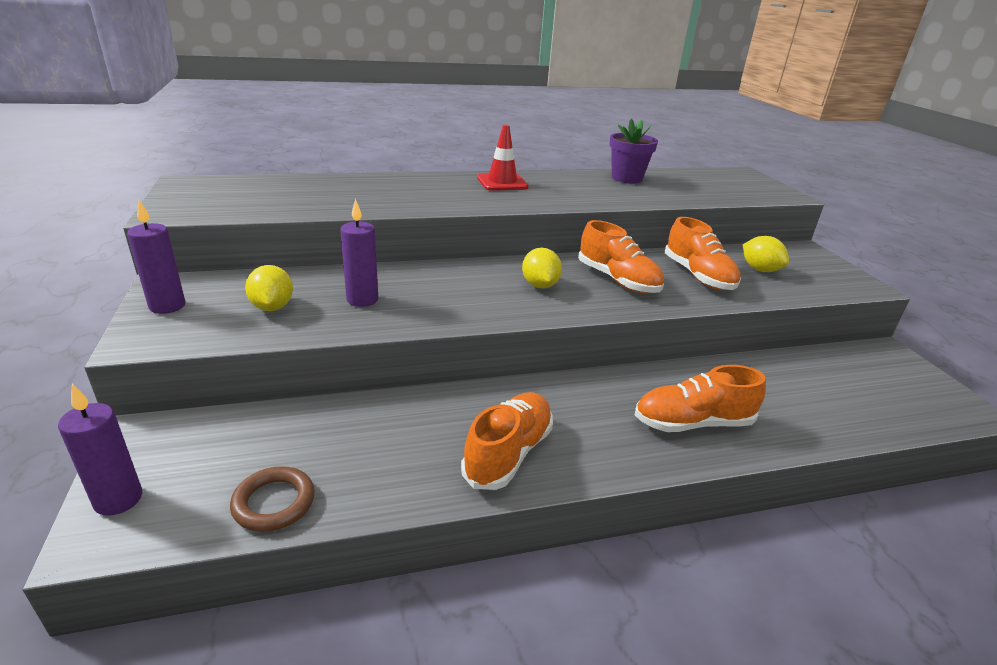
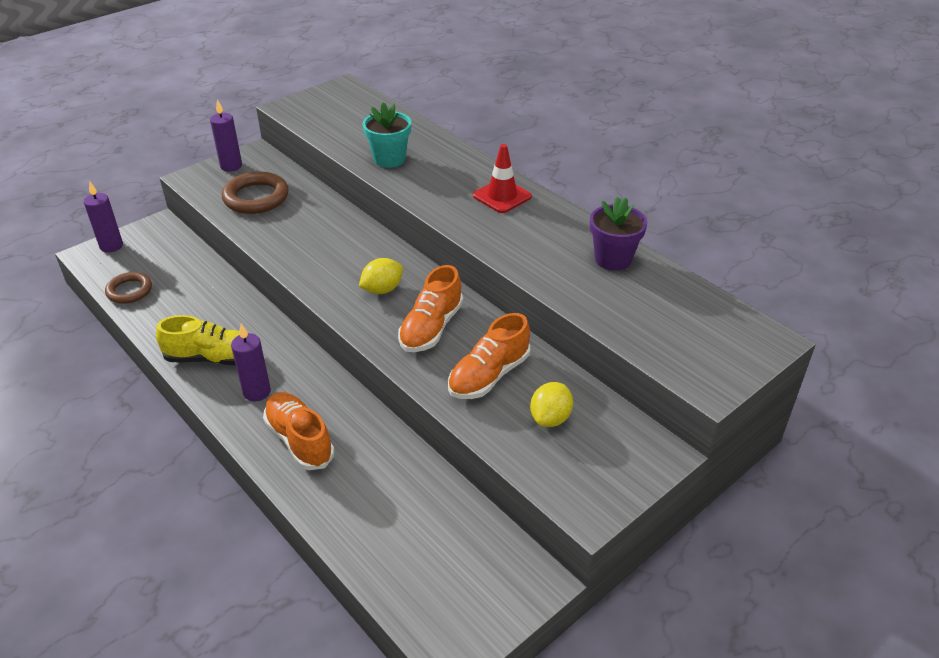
camera: 65 degrees right, 10 degrees up
yellow lemon [245,265,293,311] -> brown ring [222,171,289,214]
purple candle [340,198,378,307] -> purple candle moved to [231,324,271,401]
orange shoe [461,392,553,490] -> yellow shoe [156,315,239,365]
none -> turquoise flower pot [363,102,411,168]

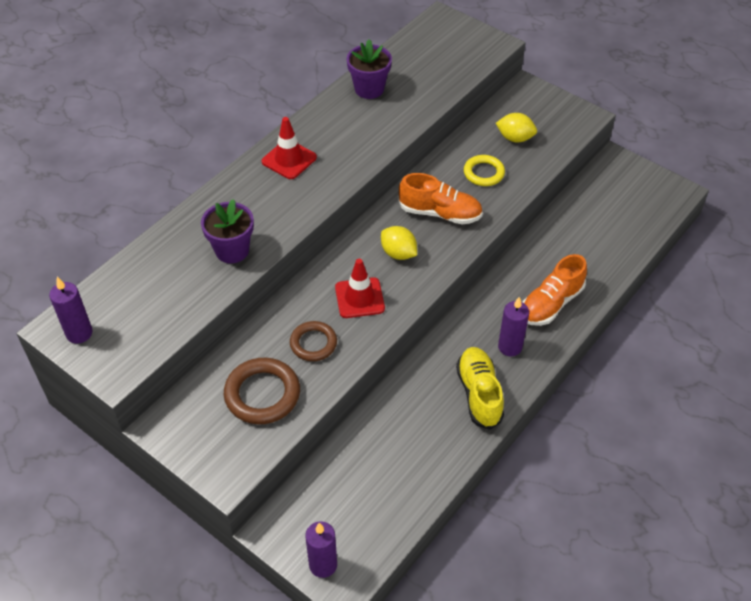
camera: 100 degrees left, 10 degrees up
brown ring [105,272,152,304] -> brown ring moved to [290,321,337,361]
purple candle [210,99,242,172] -> purple candle moved to [49,277,93,344]
turquoise flower pot [363,102,411,168] -> purple flower pot [201,199,254,263]
orange shoe [448,313,531,399] -> yellow ring [464,155,505,186]
none -> red traffic cone [335,259,385,318]

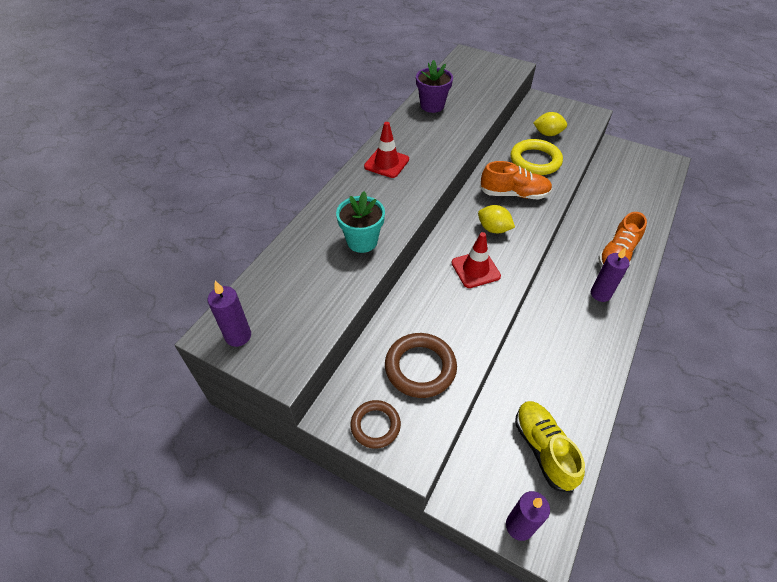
camera: 10 degrees left, 0 degrees up
purple flower pot [201,199,254,263] -> turquoise flower pot [336,191,385,253]
brown ring [290,321,337,361] -> brown ring moved to [350,400,401,449]
yellow shoe [456,347,504,430] -> yellow shoe moved to [515,401,585,493]
yellow ring [464,155,505,186] -> yellow ring [510,139,563,175], size x1.55

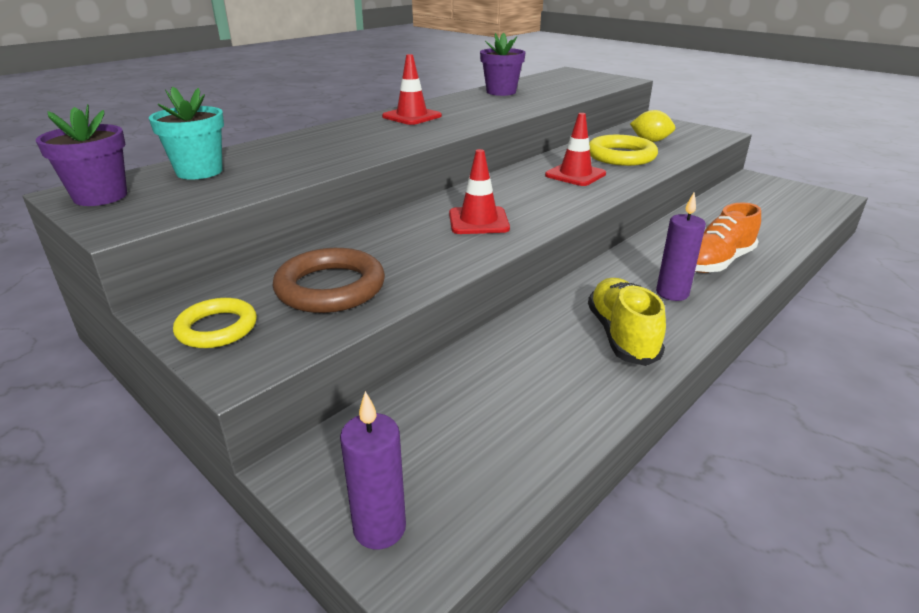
camera: 15 degrees right, 20 degrees down
purple candle [208,281,251,347] -> purple flower pot [36,104,127,206]
turquoise flower pot [336,191,385,253] -> turquoise flower pot moved to [149,86,224,180]
brown ring [350,400,401,449] -> yellow ring [173,298,257,348]
yellow lemon [478,205,515,233] -> none
orange shoe [480,161,552,199] -> red traffic cone [545,113,606,186]
yellow shoe [515,401,585,493] -> yellow shoe moved to [588,278,666,366]

